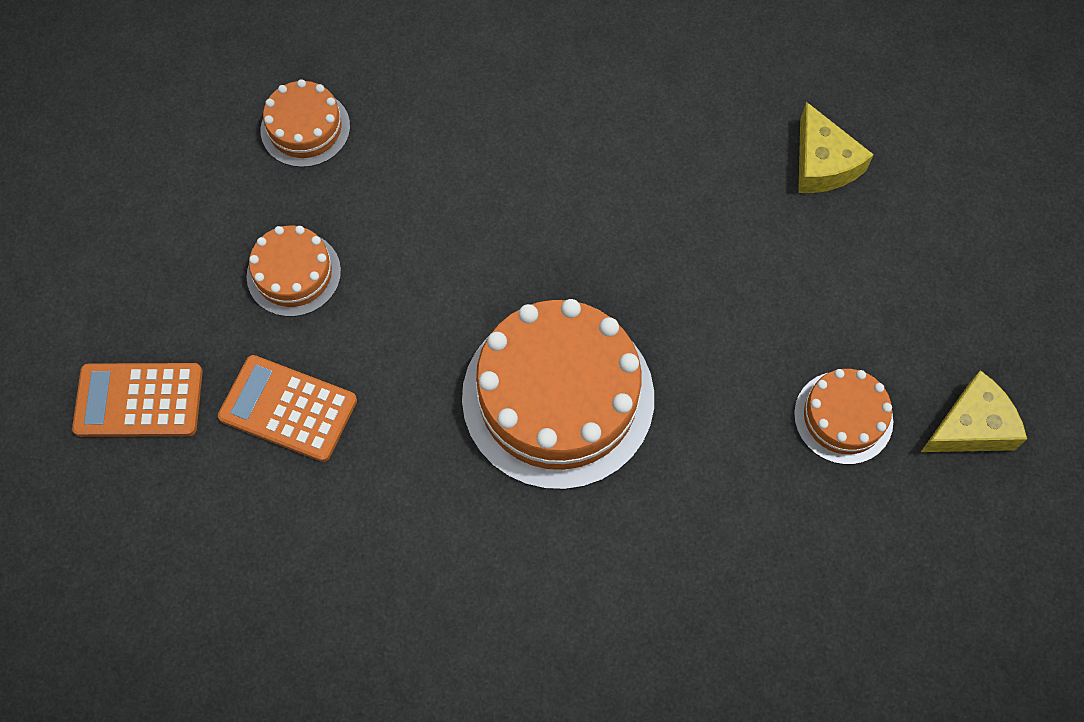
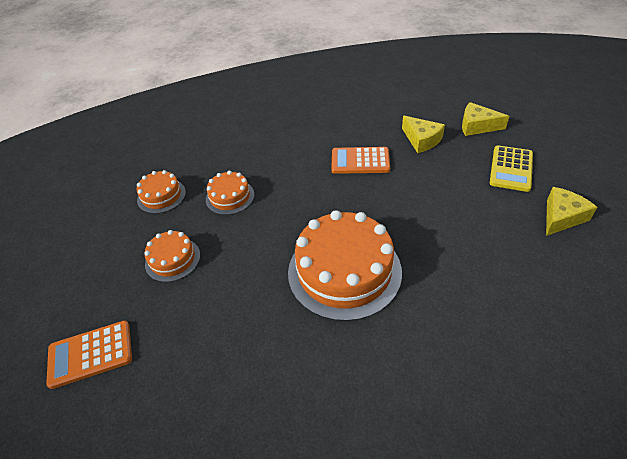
camera: 15 degrees left, 20 degrees down
orange calculator [218,355,357,462] -> orange calculator moved to [331,147,390,174]
orange cake [794,369,893,465] -> orange cake moved to [206,171,255,215]
none -> yellow cheese [462,102,509,136]
none -> yellow calculator [490,145,533,192]

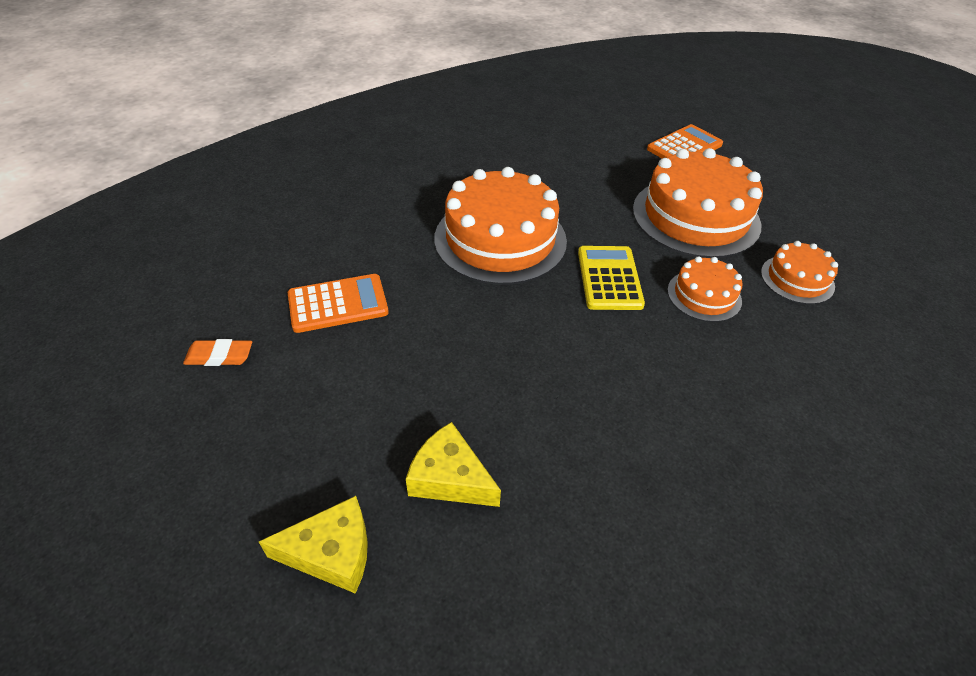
camera: 155 degrees right, 0 degrees up
orange cake [144,230,200,282] -> orange cake [633,148,763,258], size x1.96
orange calculator [331,147,390,174] -> orange calculator moved to [288,274,389,333]
yellow calculator [490,145,533,192] -> yellow calculator moved to [578,246,645,310]
yellow cheese [546,187,597,236] -> orange eraser [183,339,252,366]

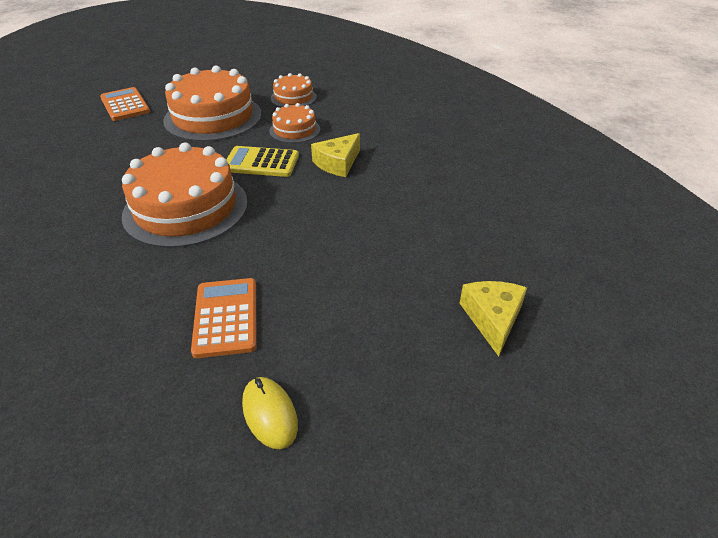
camera: 80 degrees left, 5 degrees down
orange eraser [183,339,252,366] -> yellow mouse [242,377,298,449]
yellow cheese [406,422,501,507] -> yellow cheese moved to [311,133,360,177]

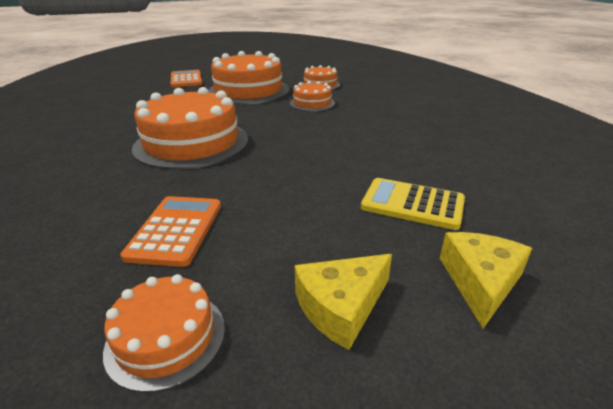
camera: 15 degrees right, 10 degrees down
yellow calculator [226,146,299,177] -> yellow calculator moved to [361,178,465,230]
yellow mouse [242,377,298,449] -> orange cake [103,274,225,393]
yellow cheese [311,133,360,177] -> yellow cheese moved to [295,254,392,350]

